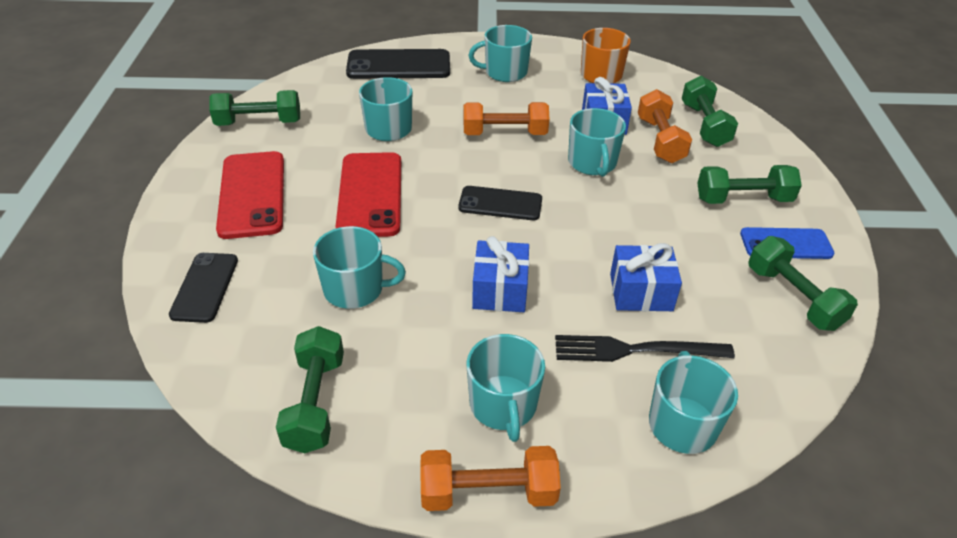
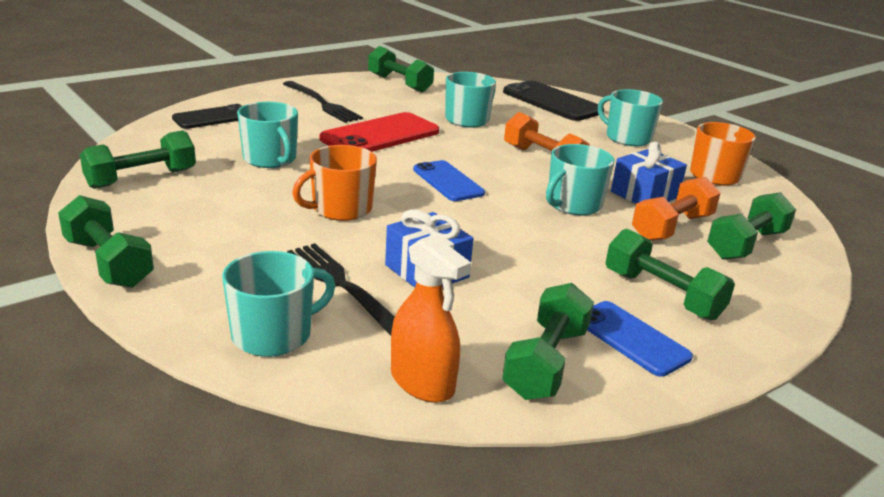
camera: 50 degrees right, 15 degrees down
red phone [216,151,284,239] -> black fork [283,81,363,123]
orange dumbbell [420,446,561,511] -> green dumbbell [58,195,154,288]
black phone [458,186,542,220] -> blue phone [413,160,485,201]
turquoise mug [466,334,545,442] -> none
blue gift [472,236,529,312] -> orange mug [292,145,377,221]
none -> orange spray bottle [391,234,471,403]

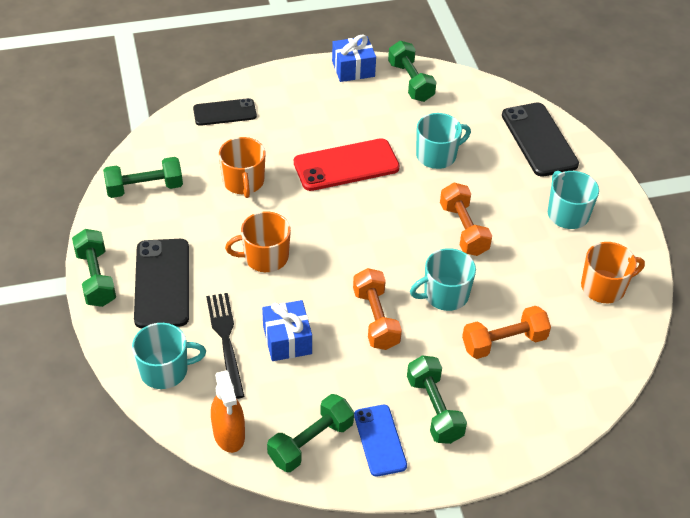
camera: 25 degrees right, 20 degrees up
turquoise mug [237,102,298,168] -> orange mug [219,137,265,198]
black fork [283,81,363,123] -> none
blue phone [413,160,485,201] -> none
blue gift [611,142,687,204] -> blue gift moved to [332,35,376,82]
green dumbbell [707,192,796,260] -> none
none -> black phone [134,239,189,328]
none -> orange dumbbell [353,268,402,350]

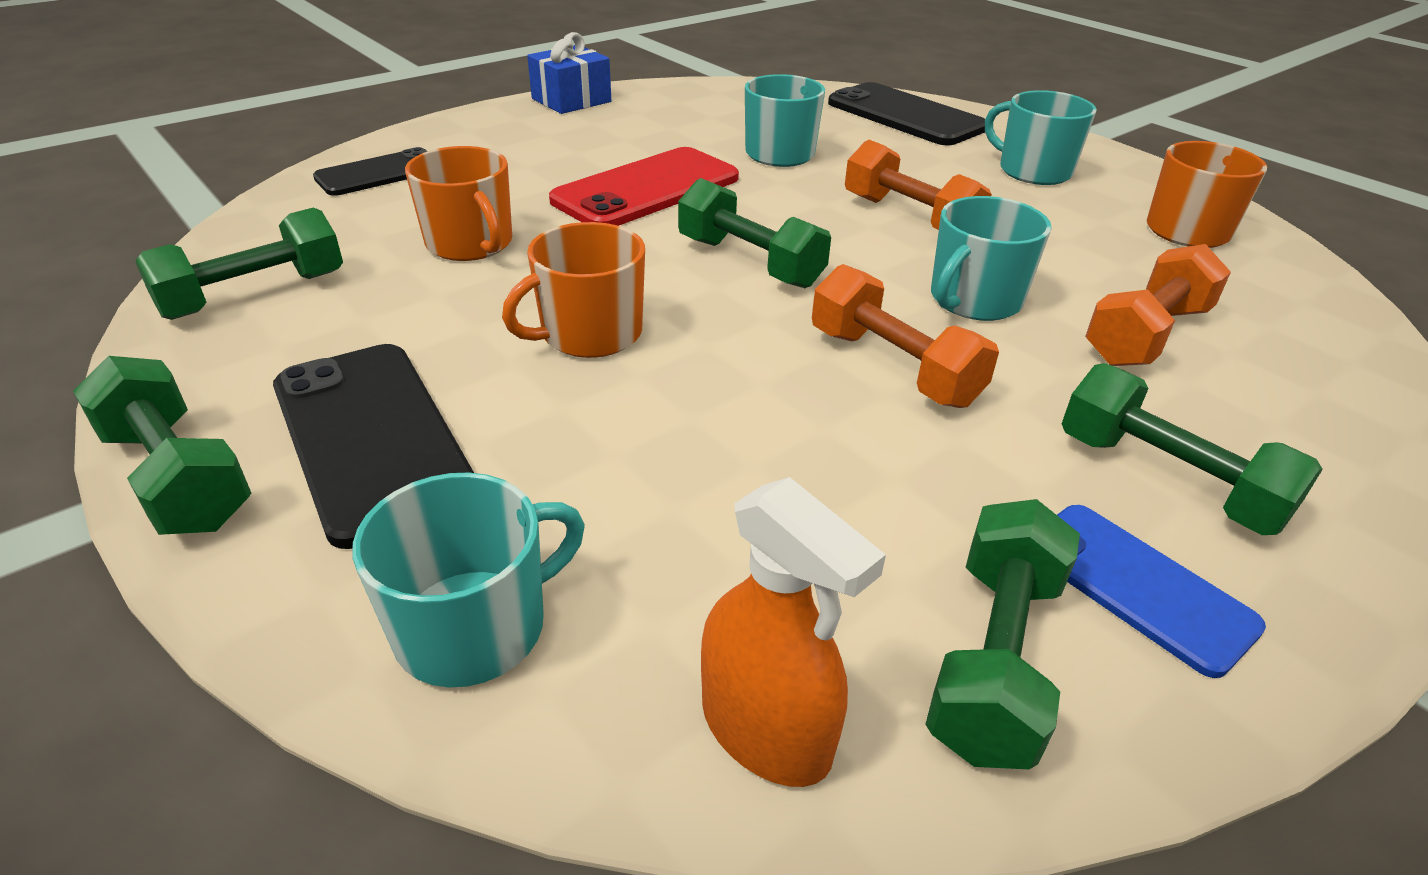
camera: 25 degrees left, 10 degrees down
black fork [206,293,244,399] -> none
blue gift [262,300,312,361] -> none
green dumbbell [388,41,436,102] -> green dumbbell moved to [678,178,831,288]

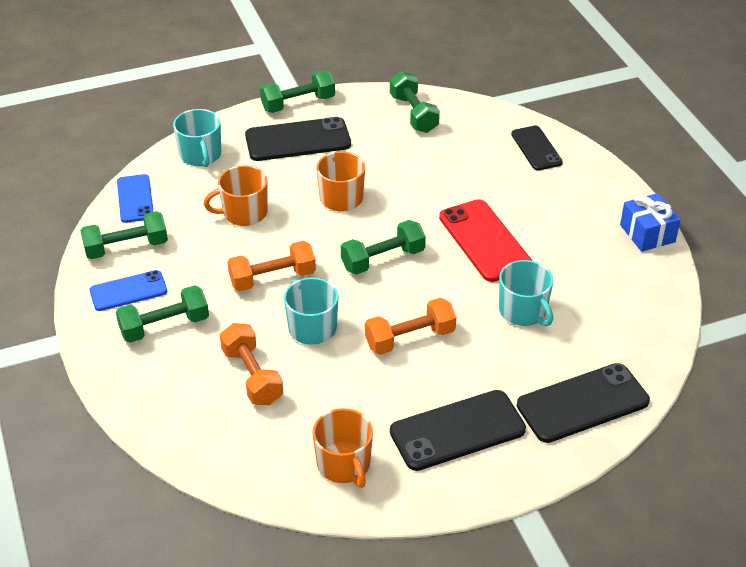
camera: 110 degrees right, 5 degrees up
orange mug [405,146,512,261] -> orange mug moved to [204,165,268,226]
orange spray bottle [701,477,886,787] -> blue phone [117,174,154,223]
green dumbbell [925,499,1080,769] -> green dumbbell turned 60 degrees counterclockwise [80,211,168,259]
turquoise mug [985,90,1097,185] -> black phone [390,390,526,471]

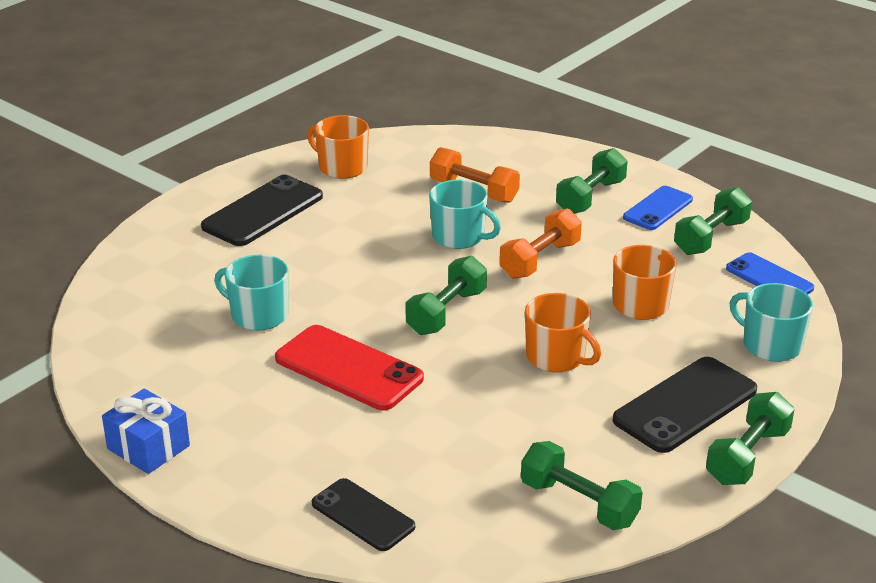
camera: 150 degrees right, 10 degrees down
orange dumbbell [365,298,456,355] -> none
black phone [517,363,650,443] -> none

